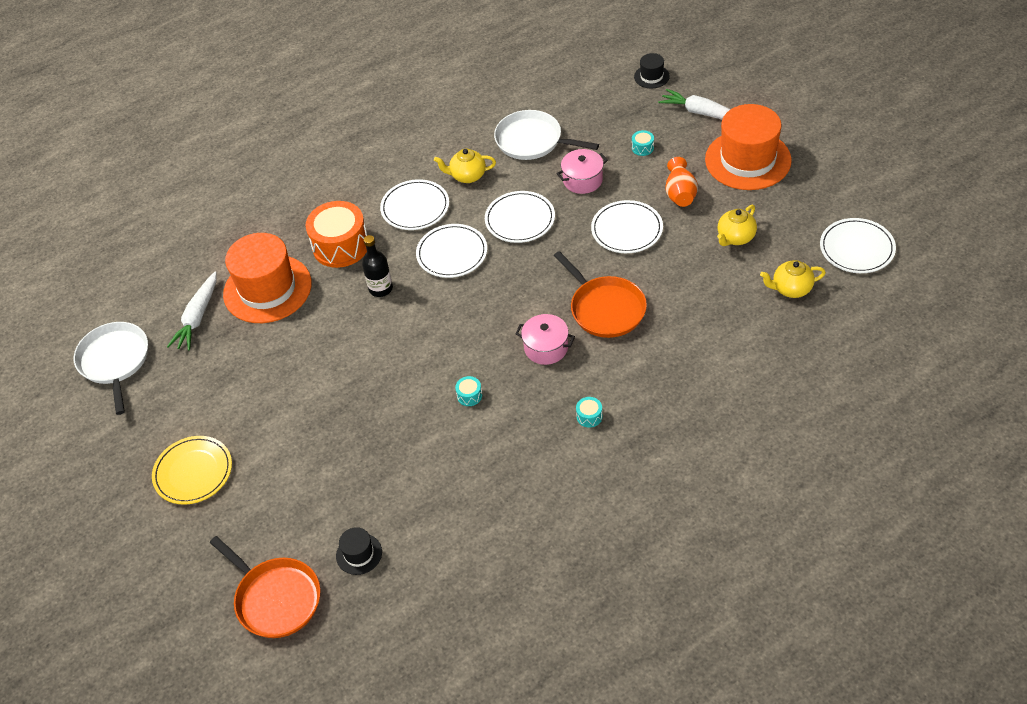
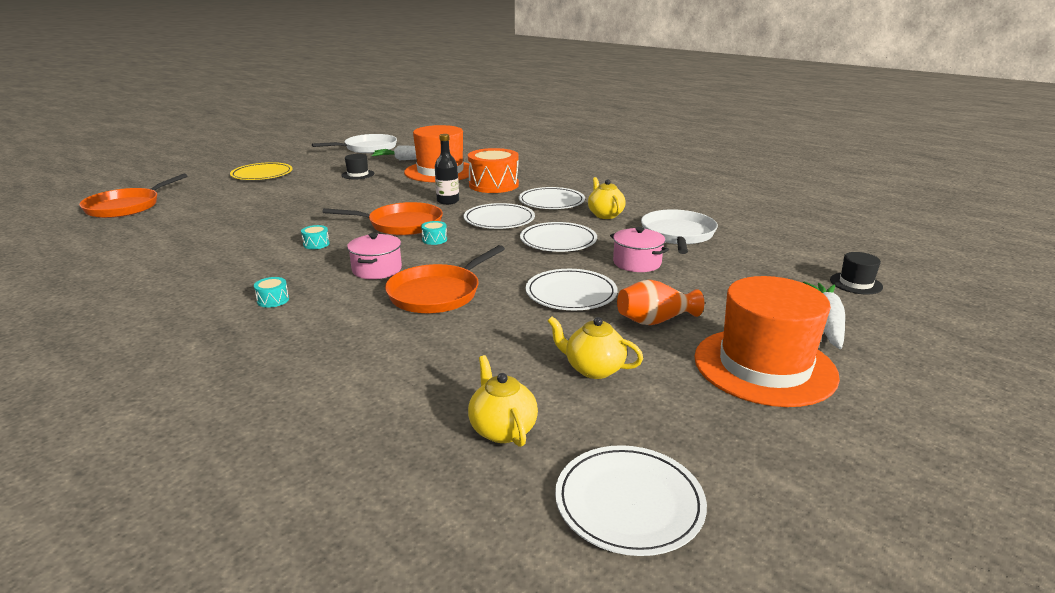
camera: 70 degrees right, 25 degrees down
black hat [336,527,382,575] -> black hat moved to [341,154,374,179]
turquoise drum [632,130,654,156] -> turquoise drum moved to [421,221,447,245]
none -> orange pan [322,202,443,236]

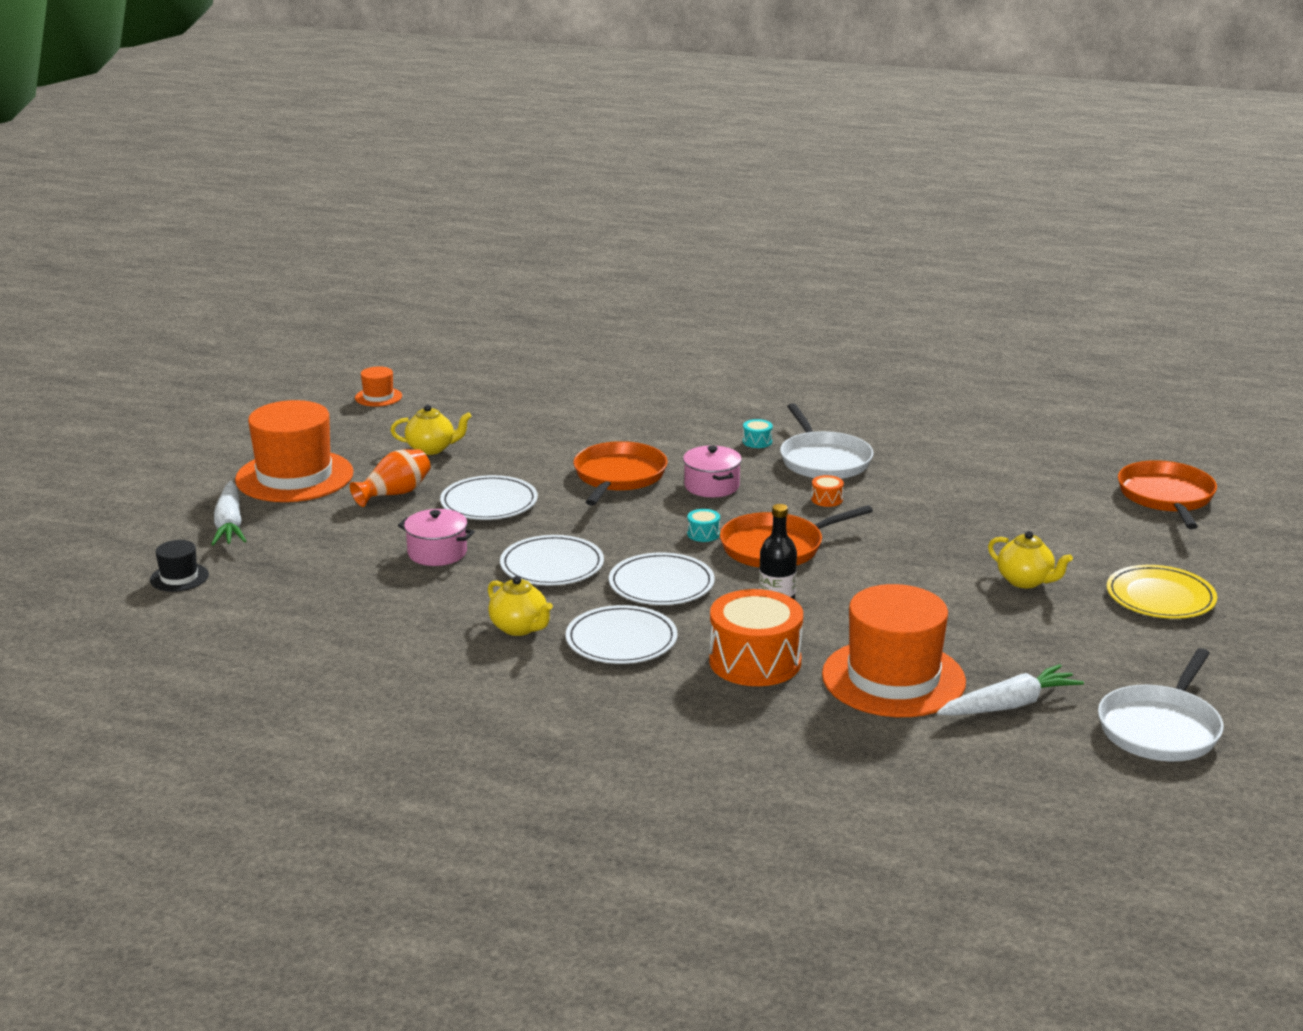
camera: 155 degrees right, 0 degrees up
turquoise drum [301,225,330,249] -> orange drum [811,475,844,507]
black hat [341,154,374,179] -> none
yellow teapot [468,355,538,447] -> yellow teapot moved to [988,531,1073,588]
white plate [555,445,707,556] -> orange hat [355,366,402,407]
white pan [641,209,718,254] -> white pan moved to [780,403,874,479]

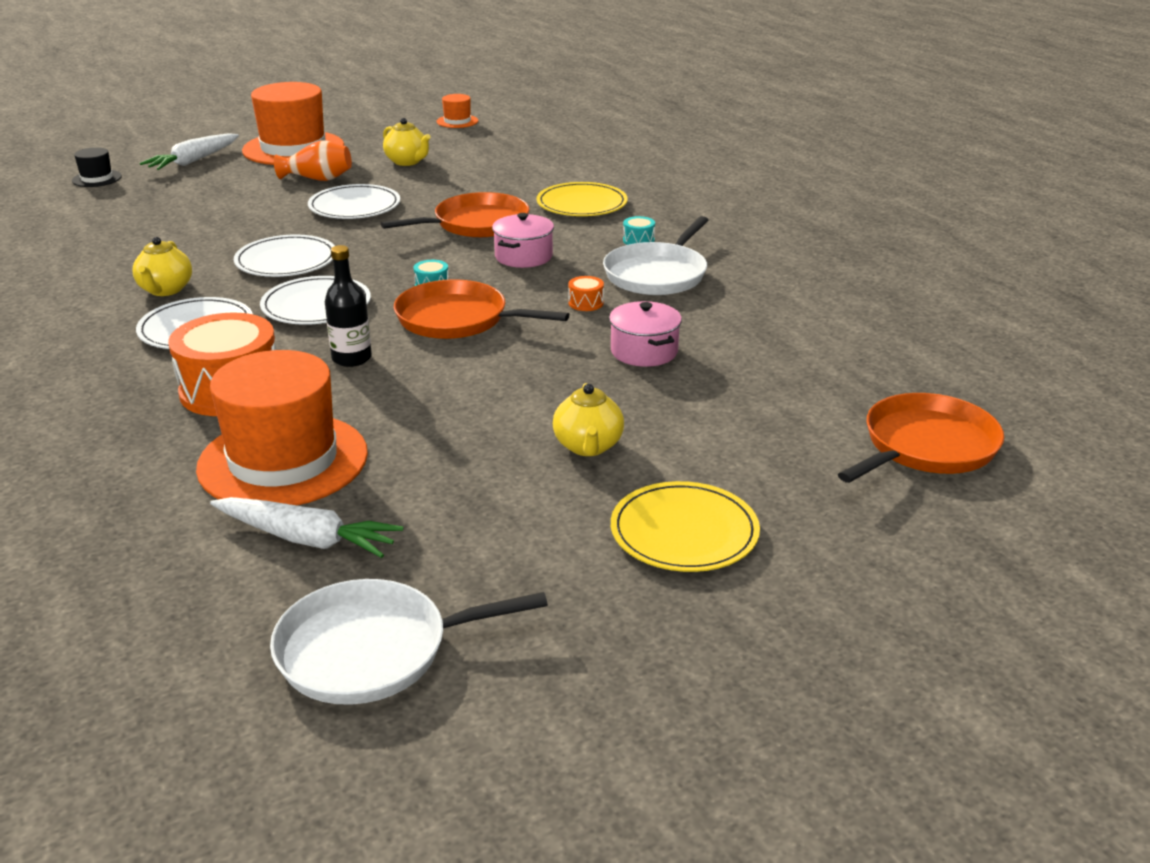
camera: 45 degrees right, 5 degrees up
pink pot [398,509,475,566] -> pink pot moved to [609,301,682,367]
none -> yellow plate [537,182,628,216]

